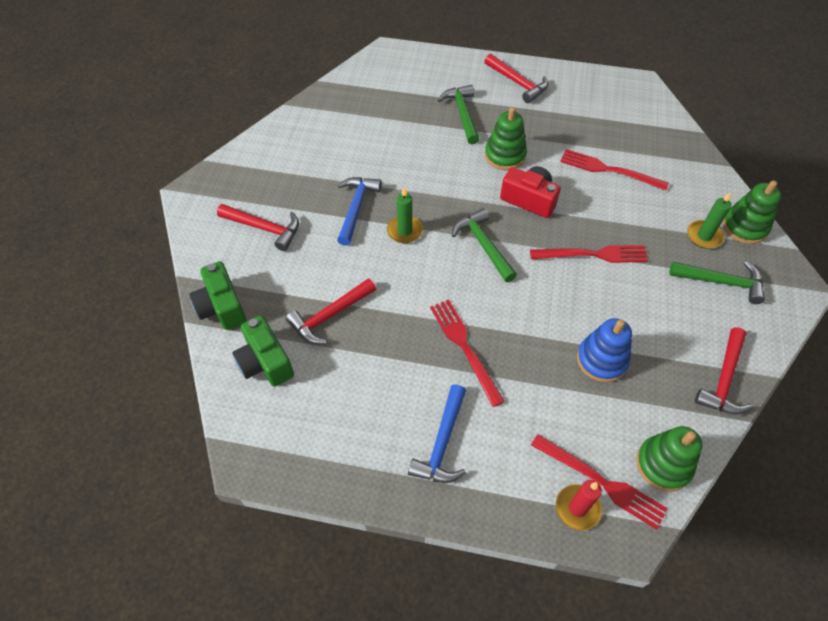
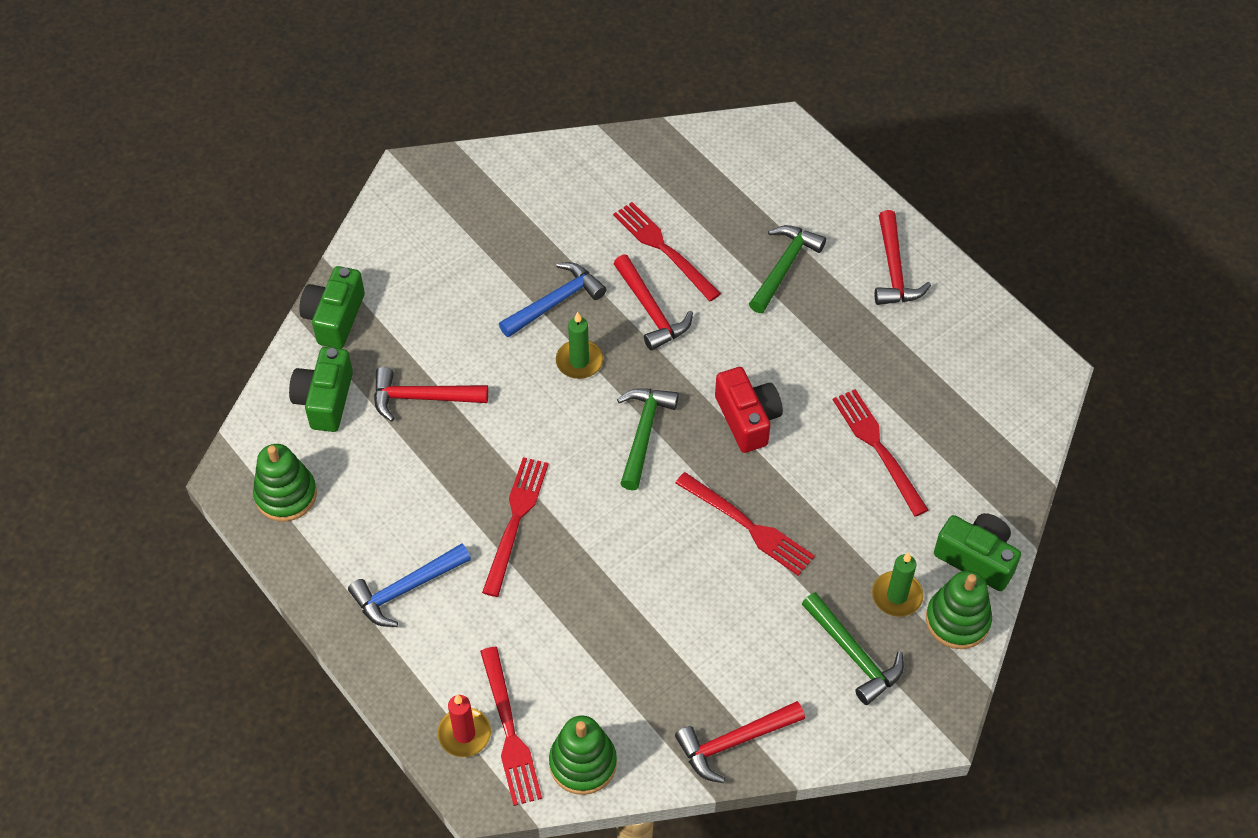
camera: 40 degrees right, 0 degrees up
red hammer [217,204,299,251] -> red hammer moved to [613,254,693,351]
green stacking toy [485,107,527,170] -> green stacking toy moved to [253,444,317,522]
blue stacking toy [577,318,632,382] -> none
none -> red fork [613,202,721,302]
none -> green camera [934,513,1021,591]

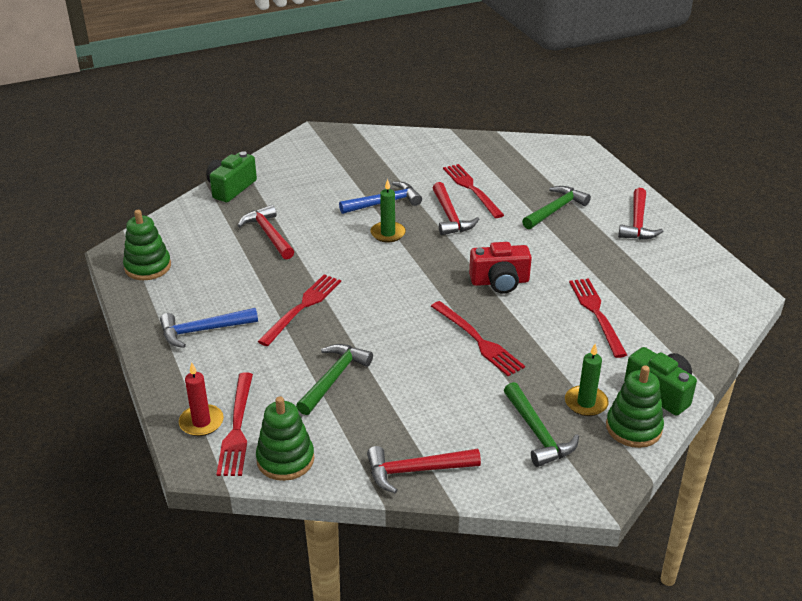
camera: 15 degrees right, 20 degrees down
green camera [289,347,353,432] -> none
red hammer [374,367,488,422] -> red hammer turned 45 degrees clockwise [238,205,294,260]
green hammer [617,388,679,490] -> green hammer moved to [296,344,373,415]
red camera [715,367,783,453] -> red camera turned 90 degrees clockwise [469,242,532,294]

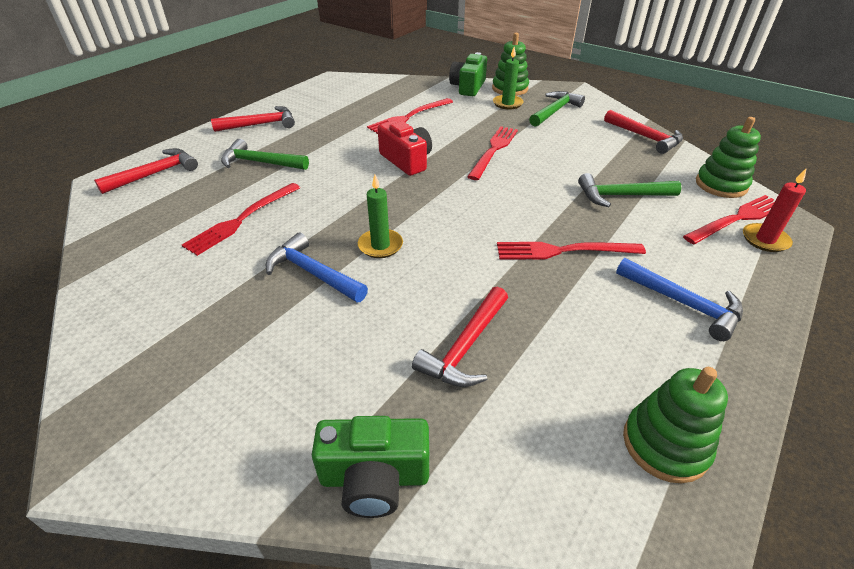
camera: 120 degrees left, 5 degrees up
red hammer [433,182,479,235] -> red hammer moved to [94,148,198,194]

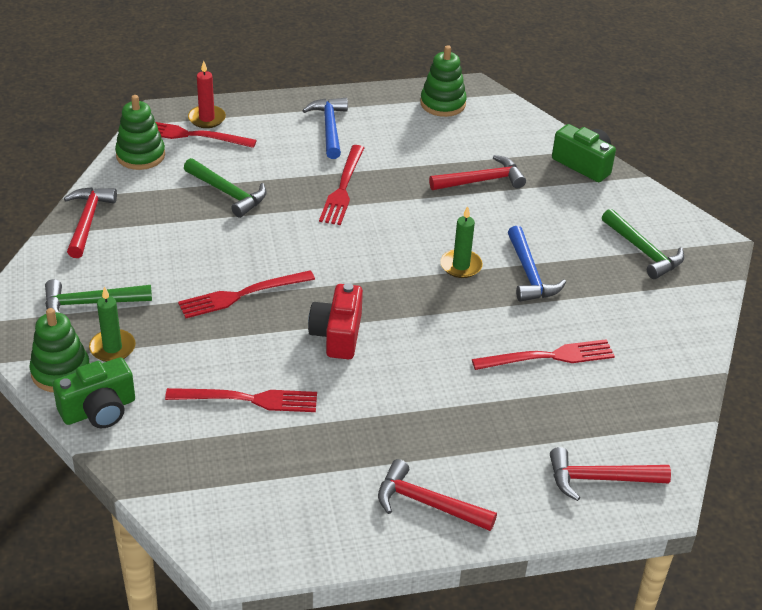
camera: 140 degrees left, 0 degrees up
green hammer [221,139,309,170] -> green hammer moved to [602,209,684,279]
red fork [497,242,646,259] -> red fork turned 60 degrees clockwise [319,145,364,225]

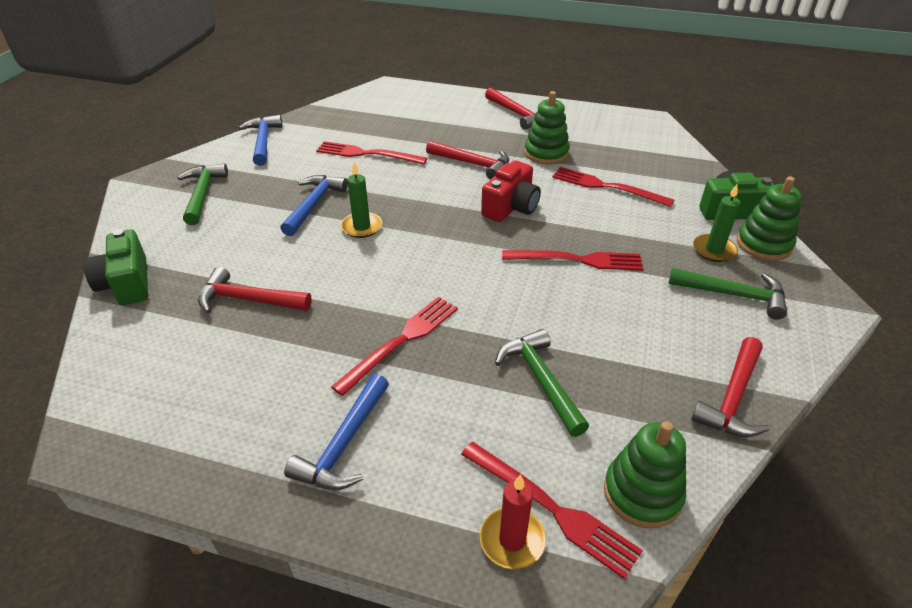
camera: 150 degrees left, 0 degrees up
green stacking toy [420,45,467,117] -> green stacking toy moved to [524,91,570,164]
red hammer [550,447,671,501] -> red hammer moved to [426,140,509,180]
none -> blue hammer [239,115,282,166]

